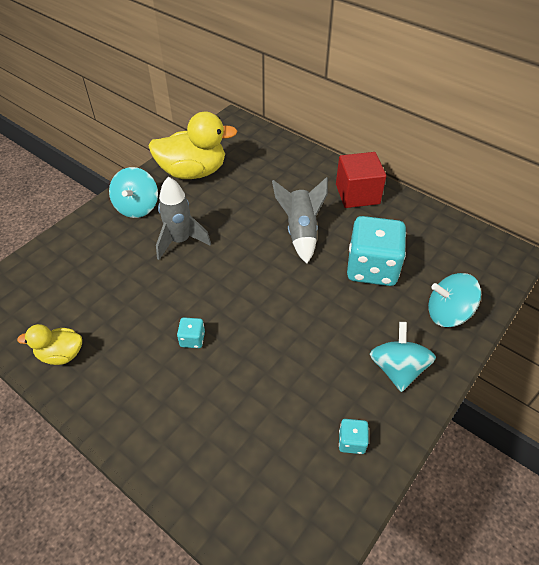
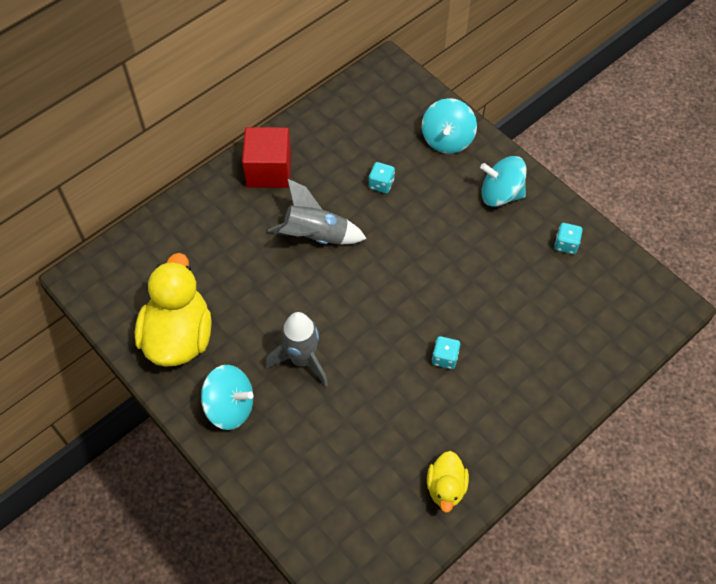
camera: 80 degrees left, 10 degrees up
turquoise dice [347,216,406,286] -> turquoise dice [369,162,395,193], size x0.42

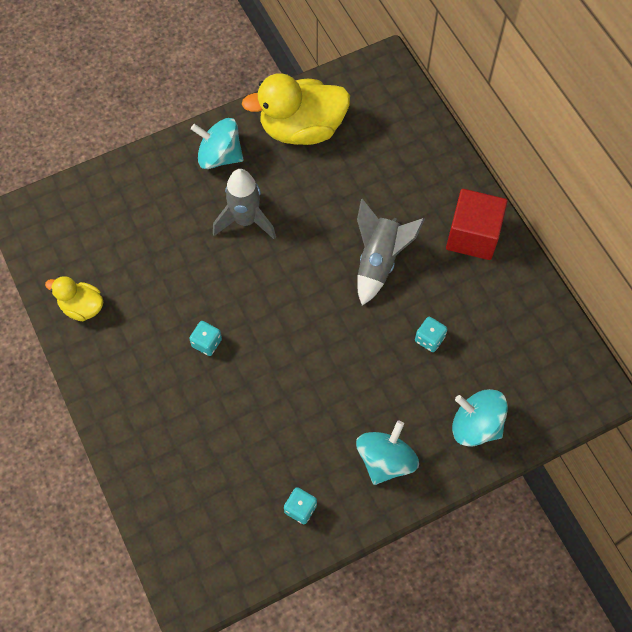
camera: 105 degrees right, 5 degrees up
yellow duck [135,253,211,367] -> yellow duck turned 150 degrees clockwise [242,73,350,145]
turquoise spinning top [201,365,253,430] -> turquoise spinning top turned 75 degrees clockwise [191,118,244,169]

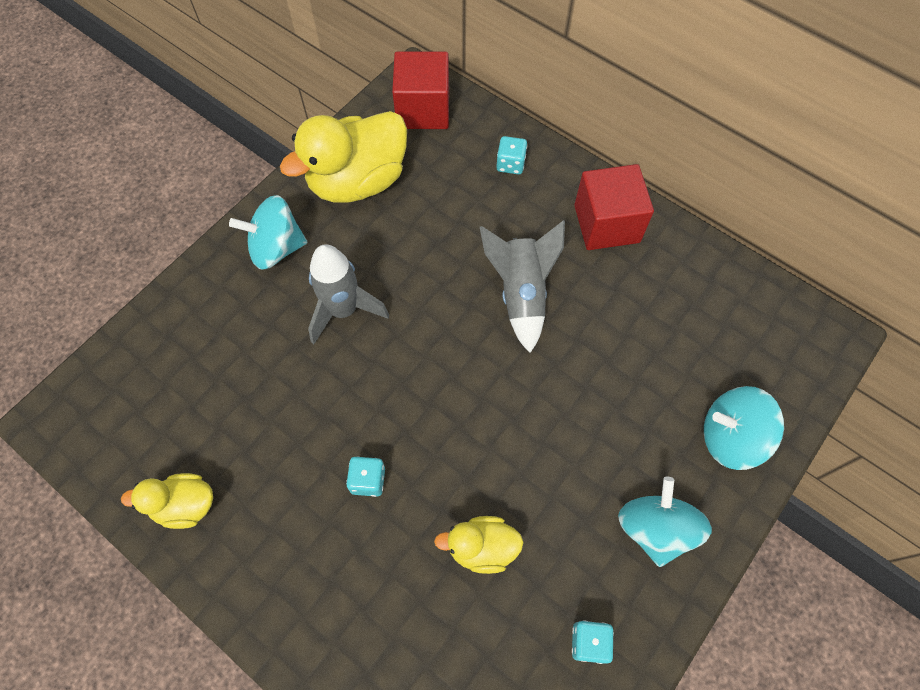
camera: 25 degrees left, 0 degrees up
turquoise dice [415,317,447,352] -> turquoise dice moved to [496,136,527,175]
none -> red cube [392,51,449,129]
none -> yellow duck [434,516,524,574]

